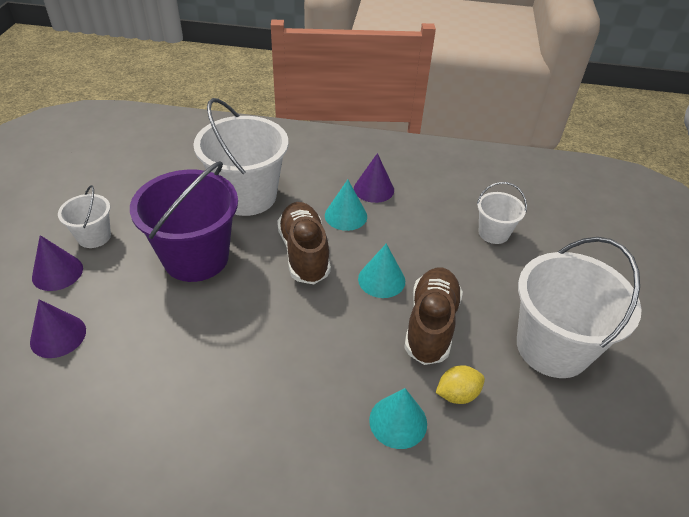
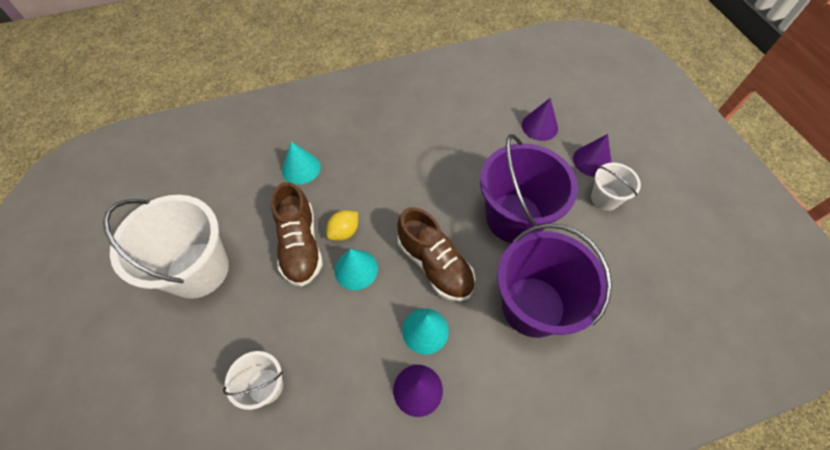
camera: 155 degrees right, 15 degrees up
white bucket [193,98,288,216] -> purple bucket [497,223,612,338]
yellow lemon [436,365,485,404] -> yellow lemon moved to [326,210,358,241]

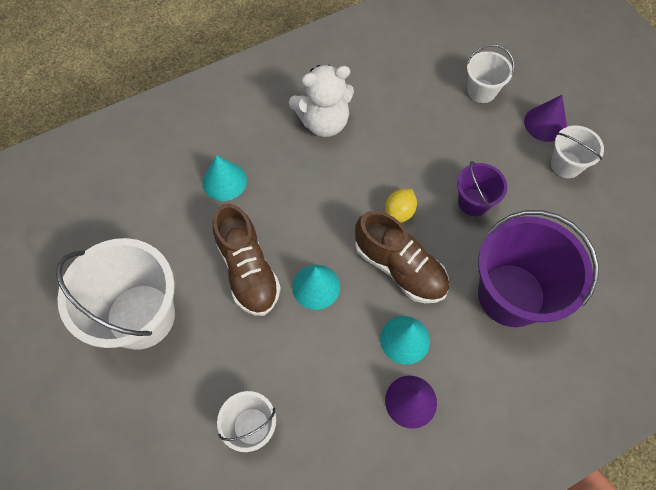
camera: 10 degrees left, 5 degrees up
yellow lemon [326,210,358,241] -> yellow lemon moved to [385,189,417,223]
purple bucket [480,134,578,243] -> purple bucket [457,161,507,216], size x0.51
purple cone [522,98,558,141] -> white bucket [467,44,514,103]
none -> white teddy bear [289,65,354,137]

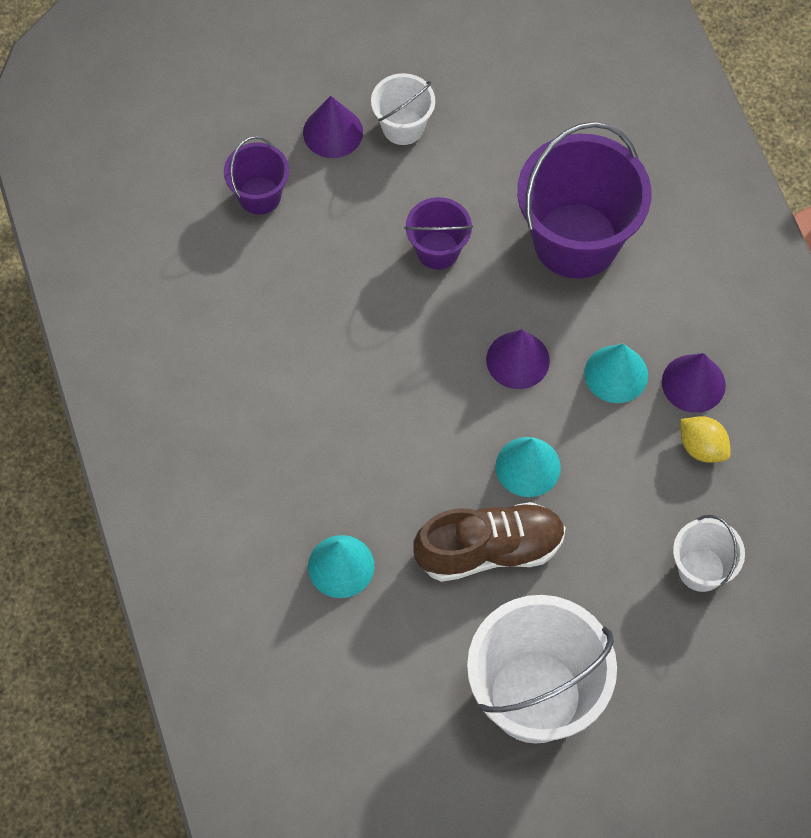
camera: 80 degrees left, 0 degrees up
white teddy bear [289,65,354,137] -> none
brown shoe [355,211,449,303] -> purple cone [486,329,550,389]
yellow lemon [385,189,417,223] -> yellow lemon moved to [680,416,731,463]
white bucket [467,44,514,103] -> purple bucket [224,136,289,214]

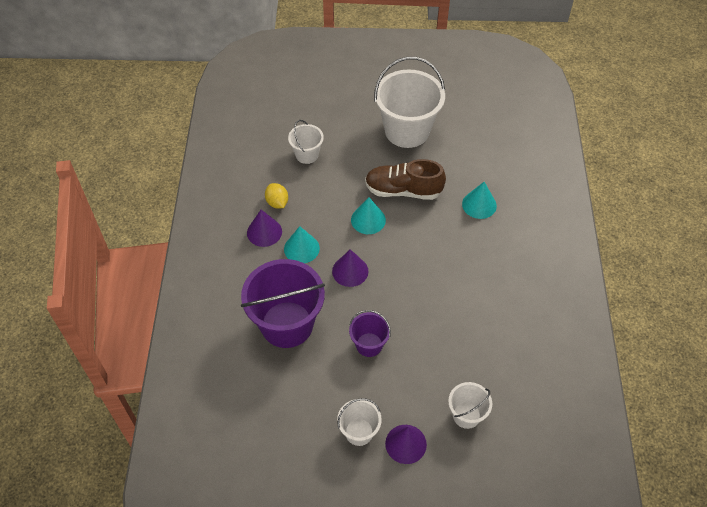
camera: 160 degrees left, 10 degrees down
purple bucket [224,136,289,214] -> white bucket [448,382,492,429]

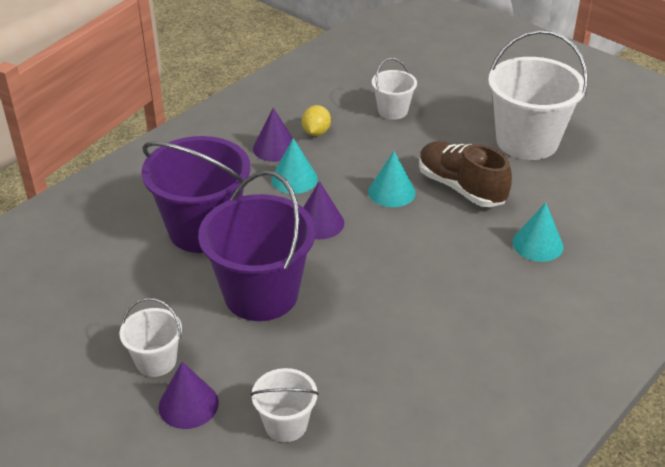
camera: 40 degrees right, 15 degrees down
purple bucket [349,310,391,357] -> purple bucket [198,170,316,321], size x1.98

